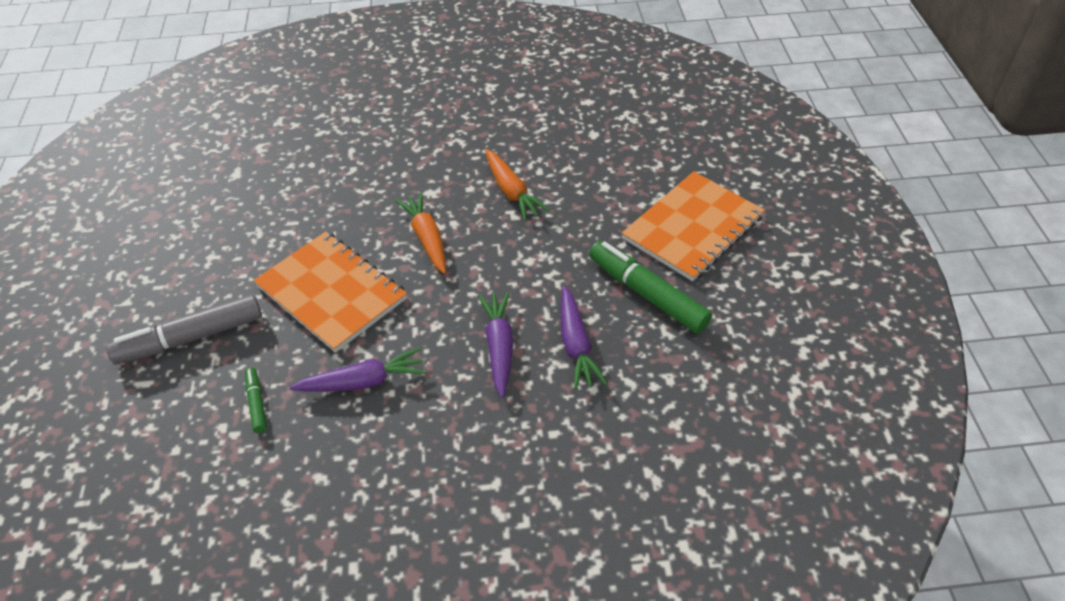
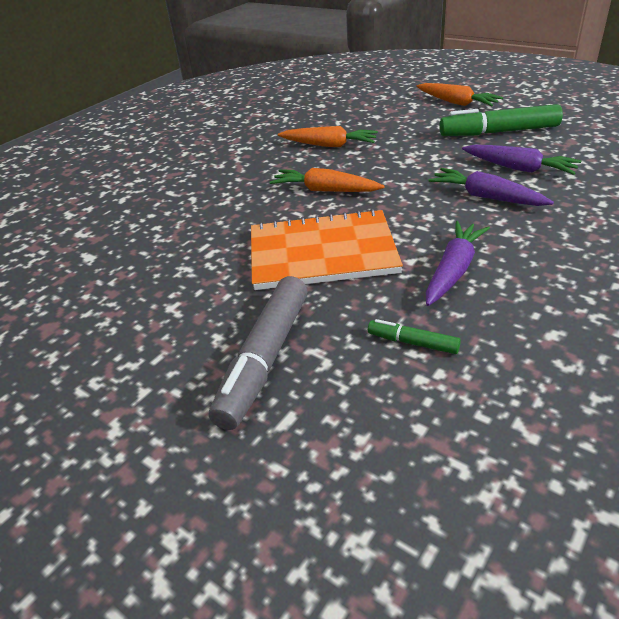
camera: 45 degrees left, 10 degrees down
orange notebook [622,171,765,281] -> orange carrot [416,83,503,106]

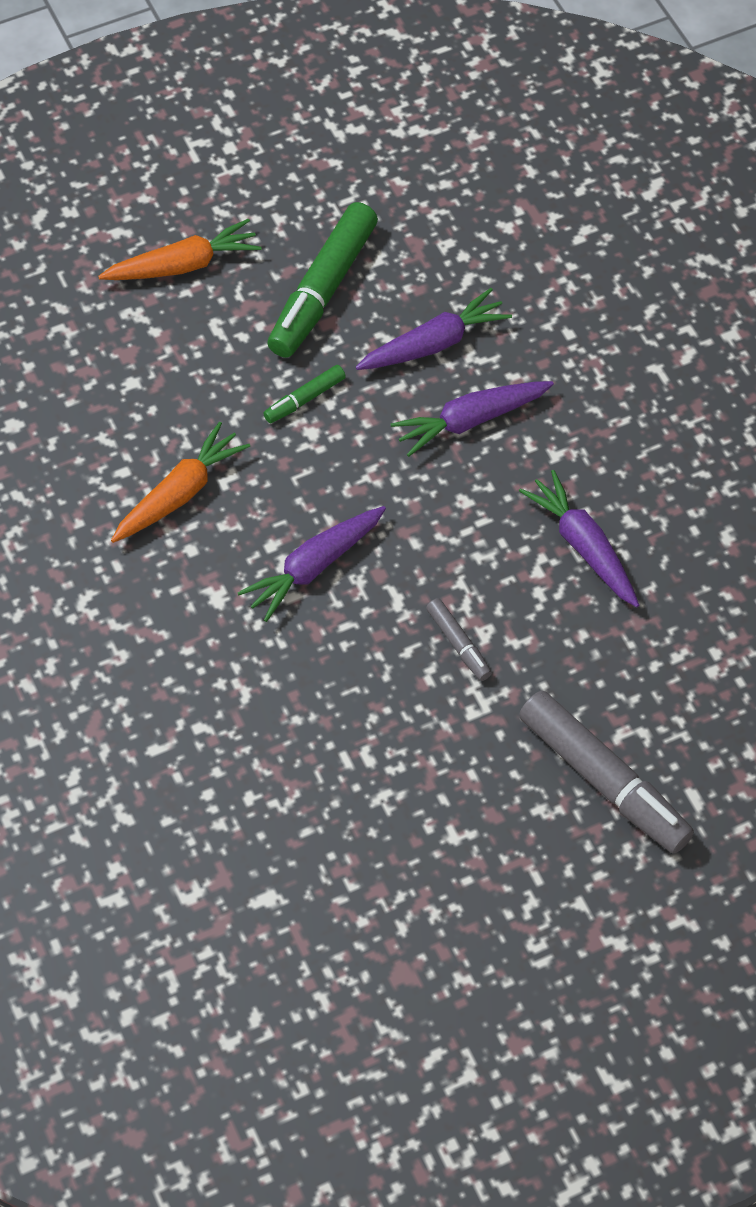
camera: 65 degrees left, 20 degrees up
orange notebook [251,209,403,290] -> grey marker [426,598,492,681]
orange carrot [270,168,385,192] -> purple carrot [237,506,386,622]
green marker [368,319,461,354] -> green marker moved to [263,365,346,423]

